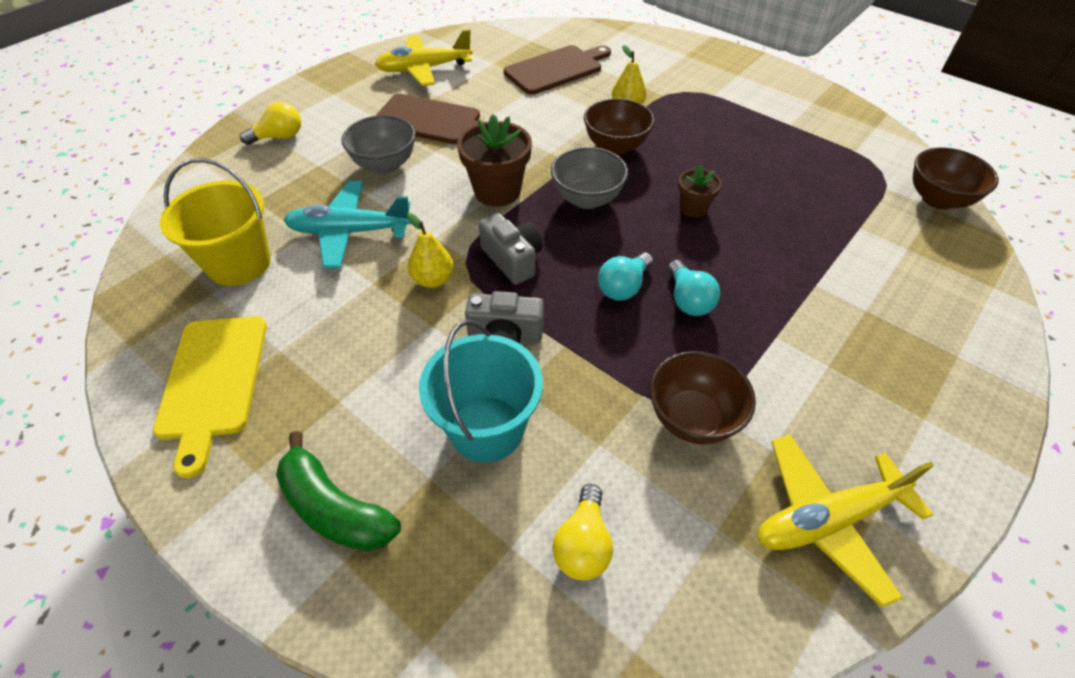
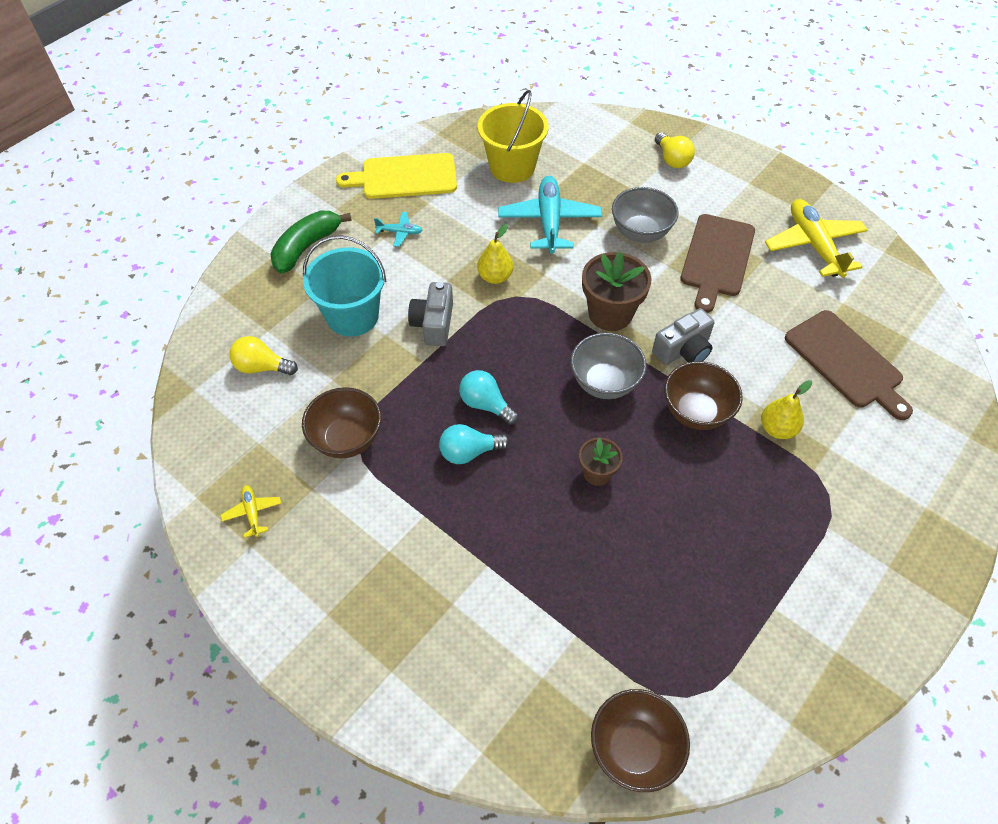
camera: 90 degrees right, 5 degrees up
grey camera [479,213,543,285] -> grey camera moved to [652,308,714,365]
yellow plane [758,434,934,608] -> yellow plane [221,485,281,538], size x0.46
none -> turquoise plane [374,212,423,247]

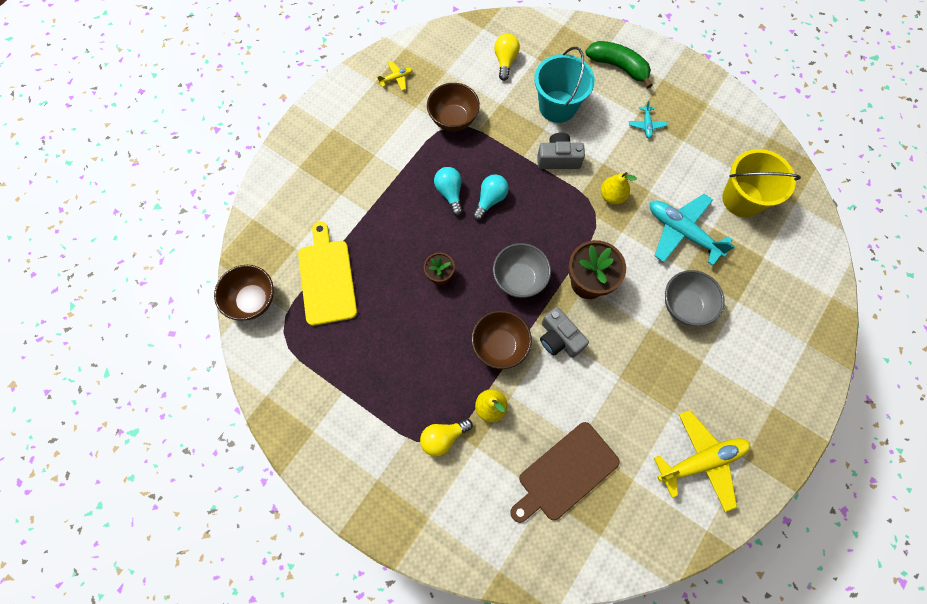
camera: 85 degrees right, 15 degrees up
yellow cutting board [336,153,457,199] -> yellow cutting board moved to [298,222,357,326]
turquoise plane [498,176,602,254] -> turquoise plane turned 135 degrees counterclockwise [650,194,735,266]
yellow light bulb [655,132,695,168] -> yellow light bulb moved to [420,419,473,457]
brown cutting board [680,214,755,313] -> none

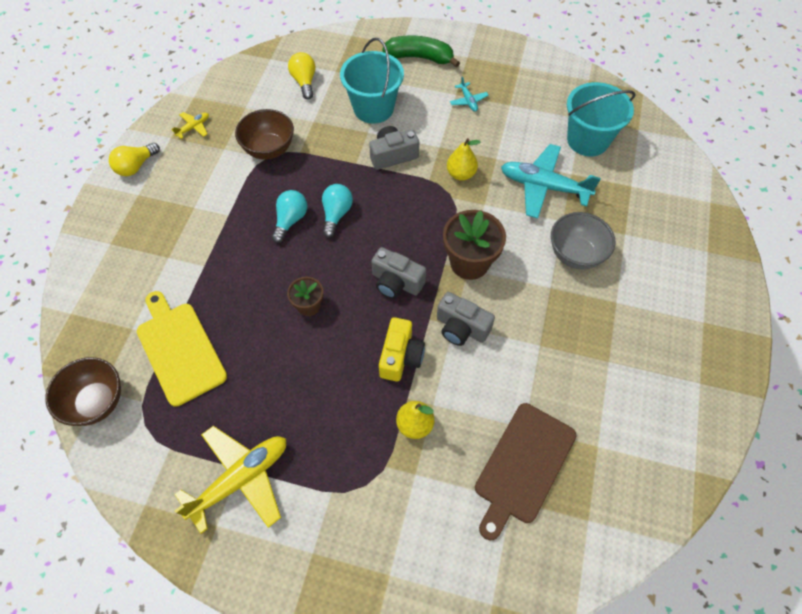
camera: 20 degrees left, 10 degrees down
yellow light bulb [420,419,473,457] -> yellow light bulb moved to [109,143,160,176]
turquoise light bulb [434,167,463,216] -> turquoise light bulb turned 60 degrees clockwise [271,190,307,243]
brown bowl [471,310,532,369] -> yellow camera [379,317,425,382]
grey bowl [493,243,551,298] -> grey camera [371,247,426,299]
yellow plane [654,410,750,512] -> yellow plane moved to [174,426,286,534]
yellow bucket [722,149,801,217] -> turquoise bucket [567,82,636,156]

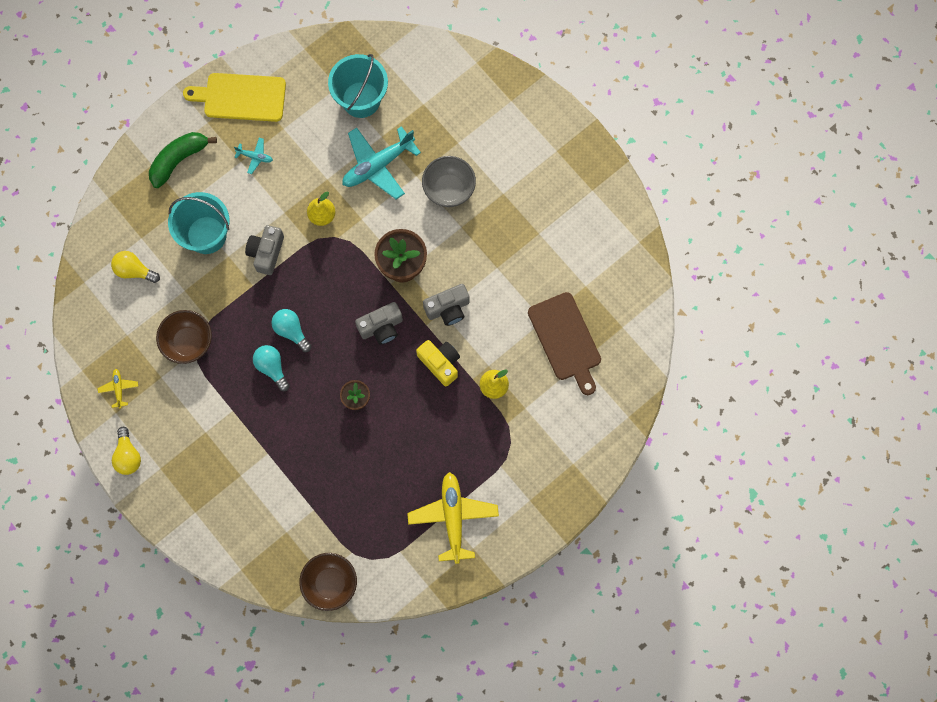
camera: 55 degrees left, 15 degrees up
yellow cutting board [137,291,227,407] -> yellow cutting board moved to [183,73,286,122]

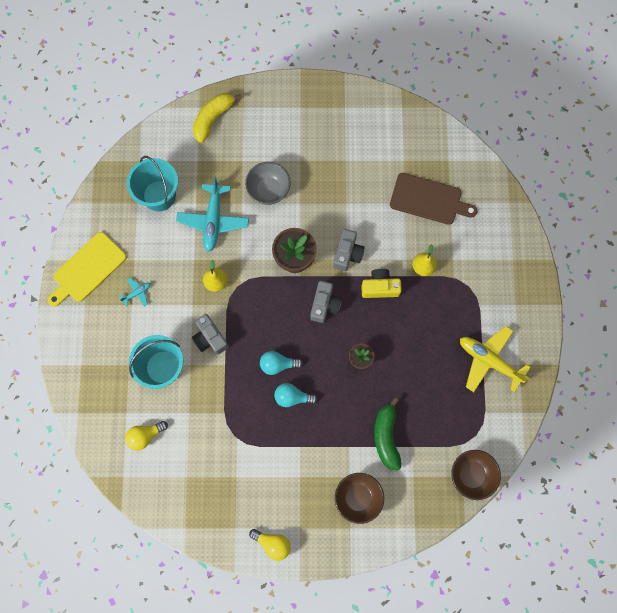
camera: 50 degrees left, 0 degrees up
yellow plane [98,369,138,408] -> none
green banana [149,132,217,188] -> green banana moved to [374,397,401,471]
brown bowl [156,310,212,364] -> brown bowl moved to [335,473,384,524]
none -> yellow banana [193,93,242,143]

